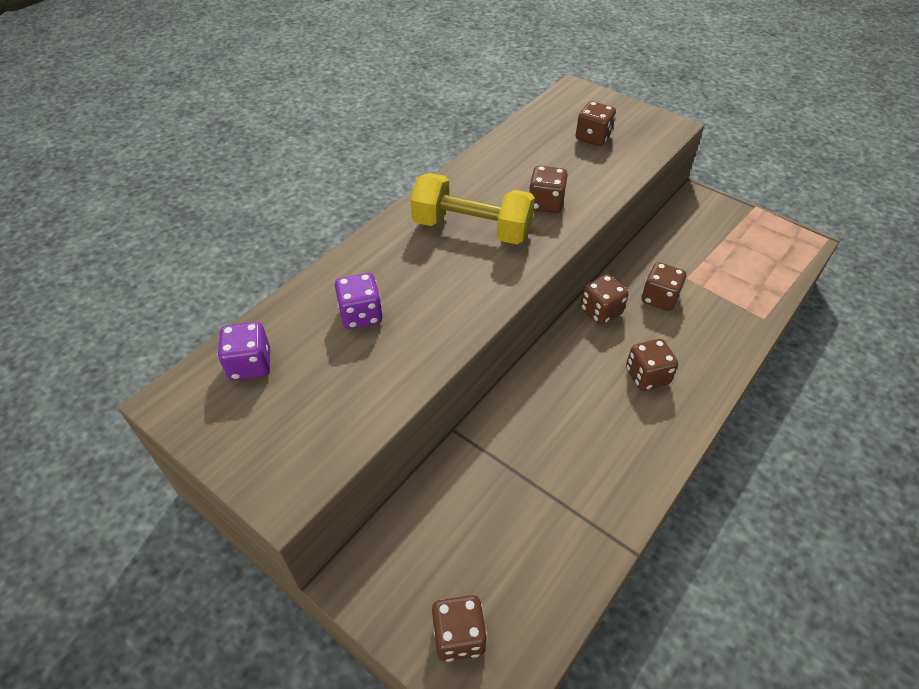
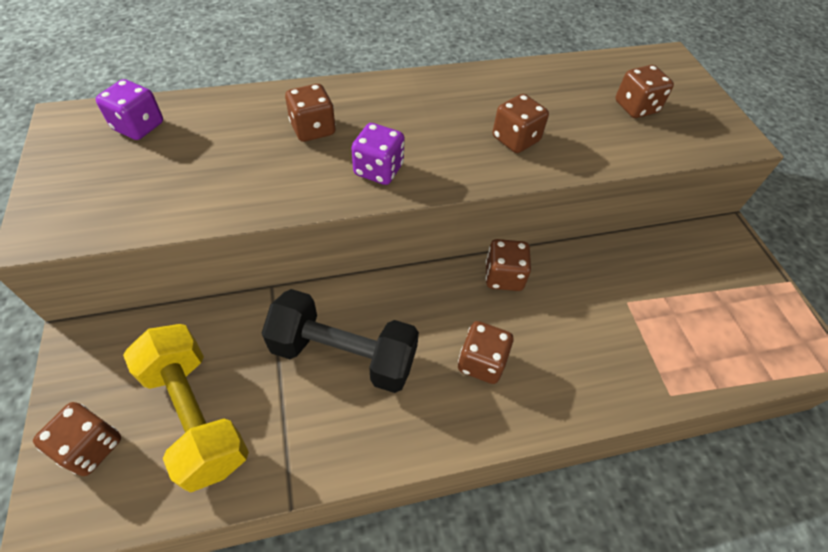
camera: 35 degrees right, 5 degrees up
purple dice [335,273,383,329] -> purple dice moved to [352,123,405,185]
yellow dumbbell [410,173,535,244] -> yellow dumbbell moved to [123,324,249,492]
brown dice [641,262,686,311] -> brown dice moved to [285,84,336,142]
none -> black dumbbell [262,289,419,393]

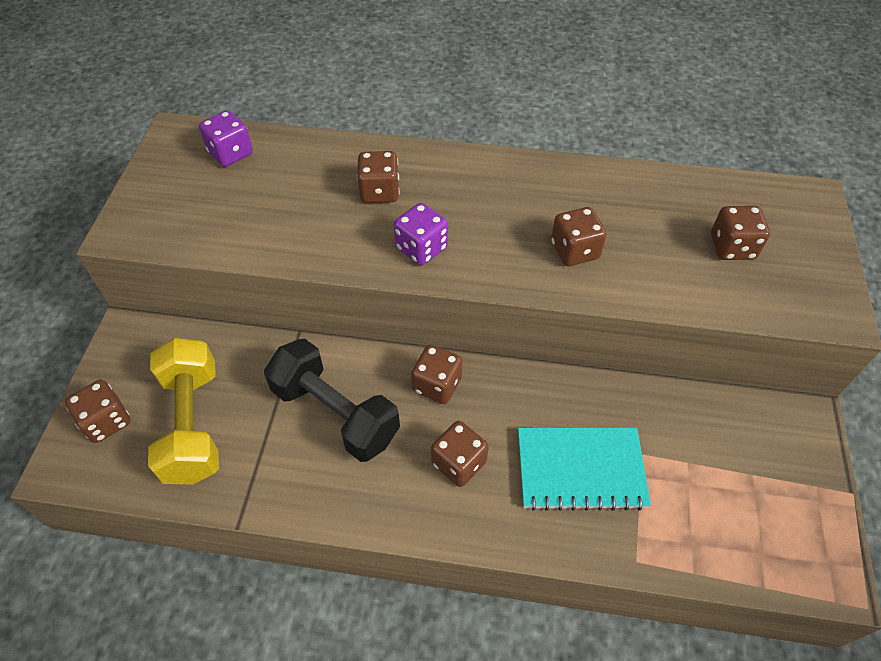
camera: 25 degrees right, 0 degrees up
brown dice [486,239,531,291] -> brown dice moved to [411,345,463,404]
none -> turquoise notebook [518,428,651,511]

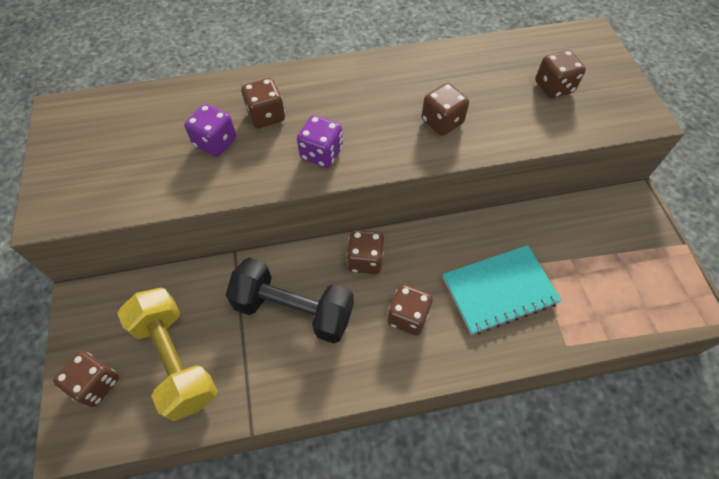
camera: 20 degrees left, 5 degrees up
purple dice [199,110,253,167] -> purple dice moved to [184,104,236,157]

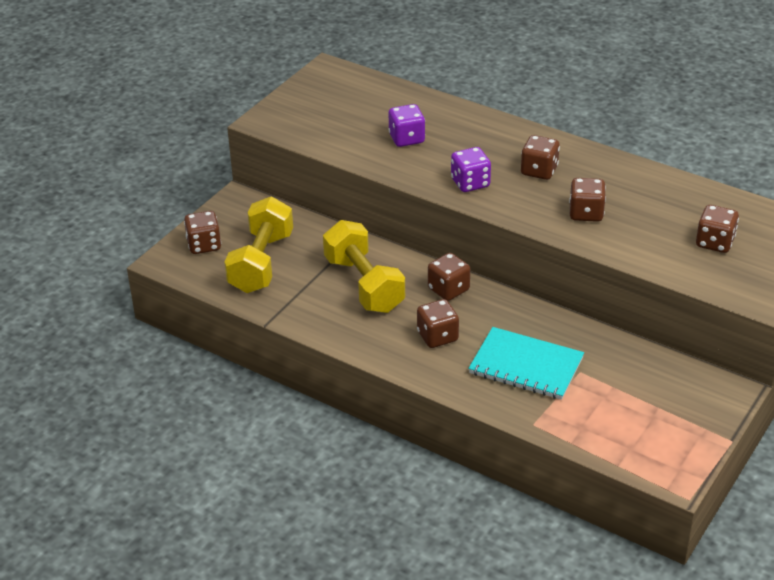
camera: 45 degrees right, 20 degrees down
black dumbbell [226,258,354,343] -> yellow dumbbell [323,220,405,313]
brown dice [241,78,285,128] -> brown dice moved to [521,135,560,180]

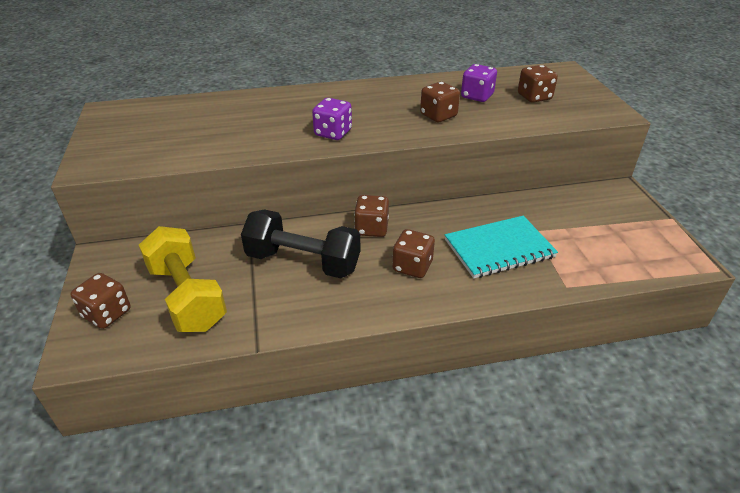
camera: 45 degrees left, 0 degrees up
yellow dumbbell [323,220,405,313] -> black dumbbell [241,209,360,278]
purple dice [388,104,425,147] -> purple dice moved to [461,64,497,102]
brown dice [521,135,560,180] -> none

